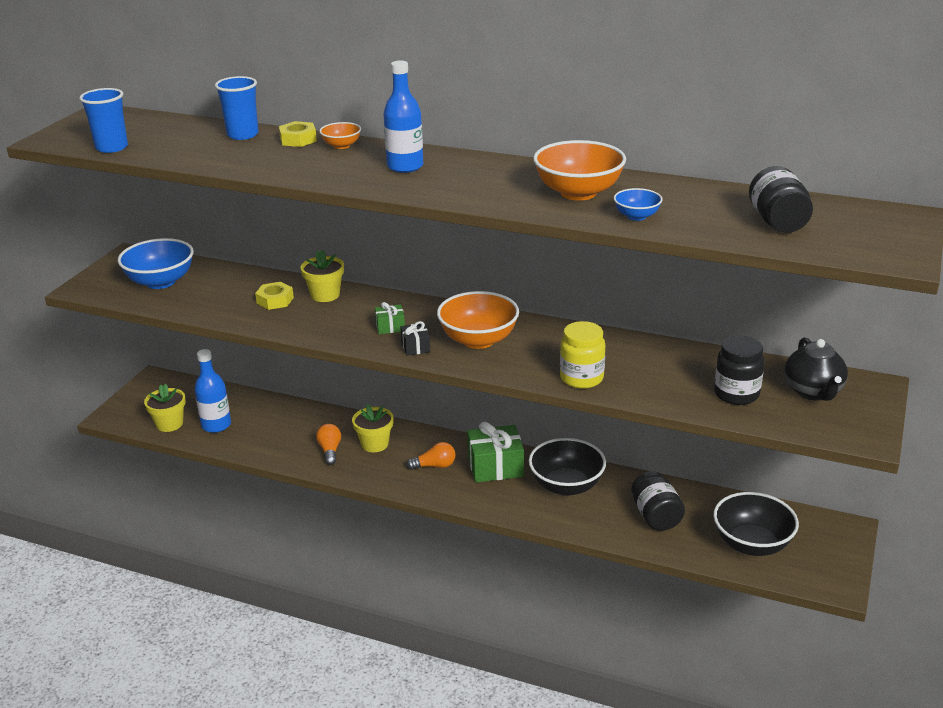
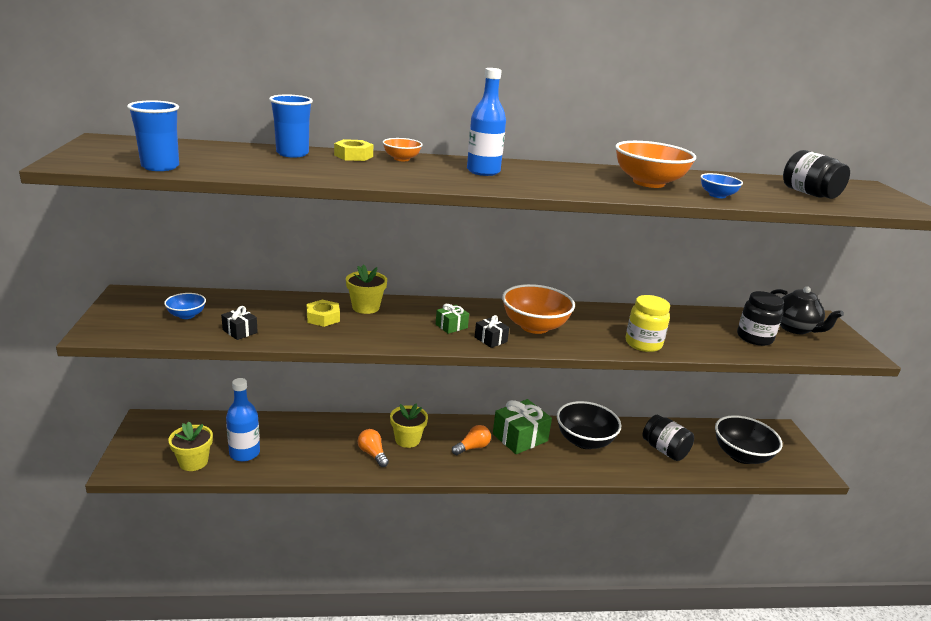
camera: 30 degrees left, 5 degrees down
blue bowl [118,238,194,289] -> blue bowl [164,293,206,319], size x0.51
none -> black gift [221,306,258,340]

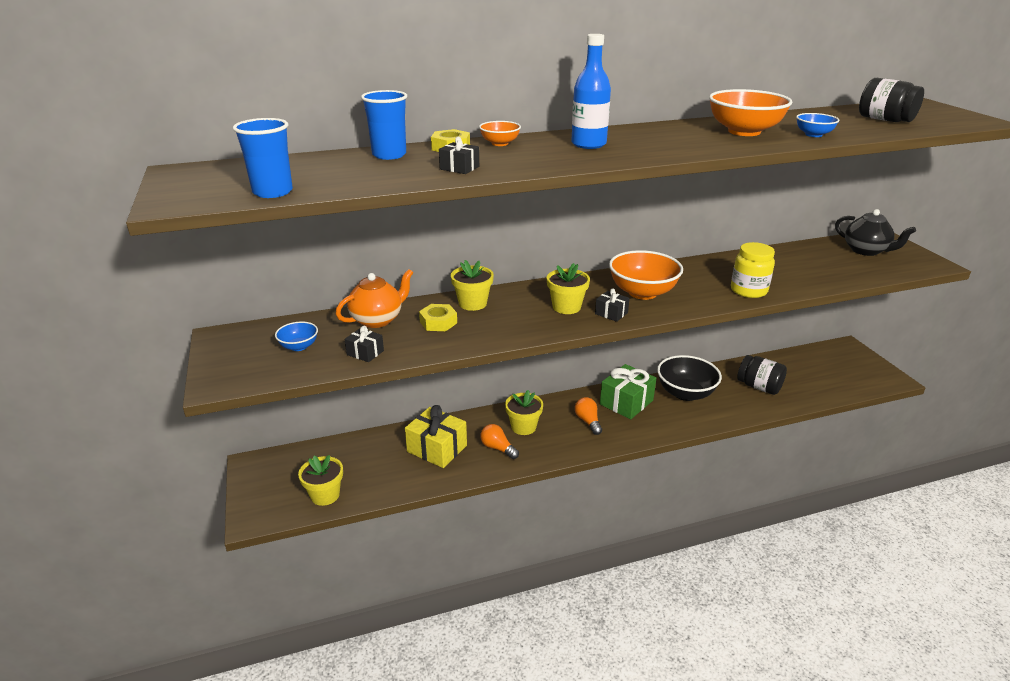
camera: 10 degrees left, 5 degrees up
blue bottle [226,378,260,462] -> none
green gift [436,304,469,334] -> yellow flower pot [547,263,590,314]
orange light bulb [452,425,491,455] -> orange light bulb turned 60 degrees counterclockwise [575,397,602,435]
black bowl [715,415,783,464] -> none
black jar [737,291,784,346] -> none
none -> orange teapot [336,269,413,328]
none -> yellow gift [405,405,467,468]
none -> black gift [439,137,479,174]

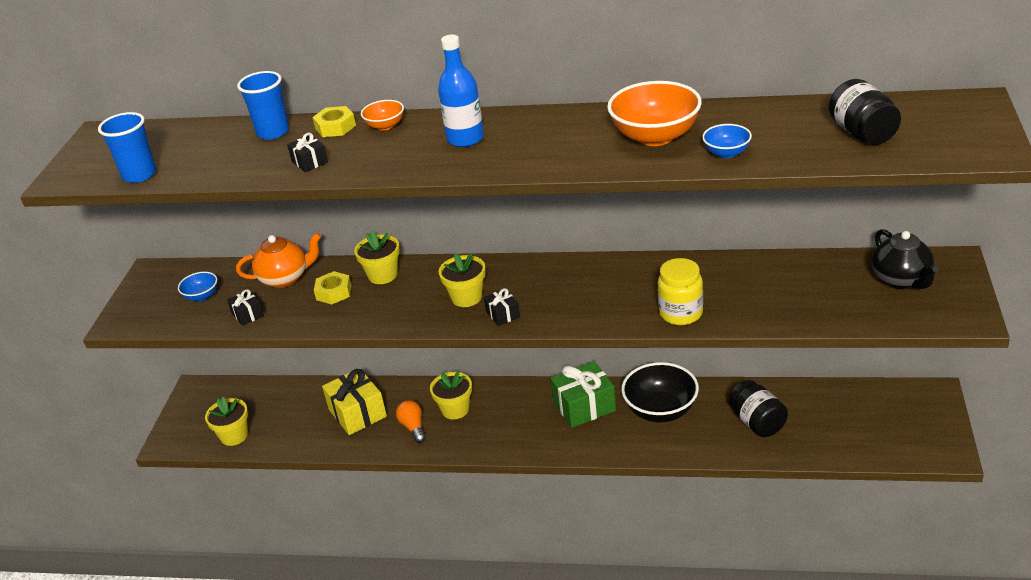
camera: 30 degrees right, 5 degrees up
orange light bulb [575,397,602,435] -> none
orange bowl [609,250,683,300] -> none

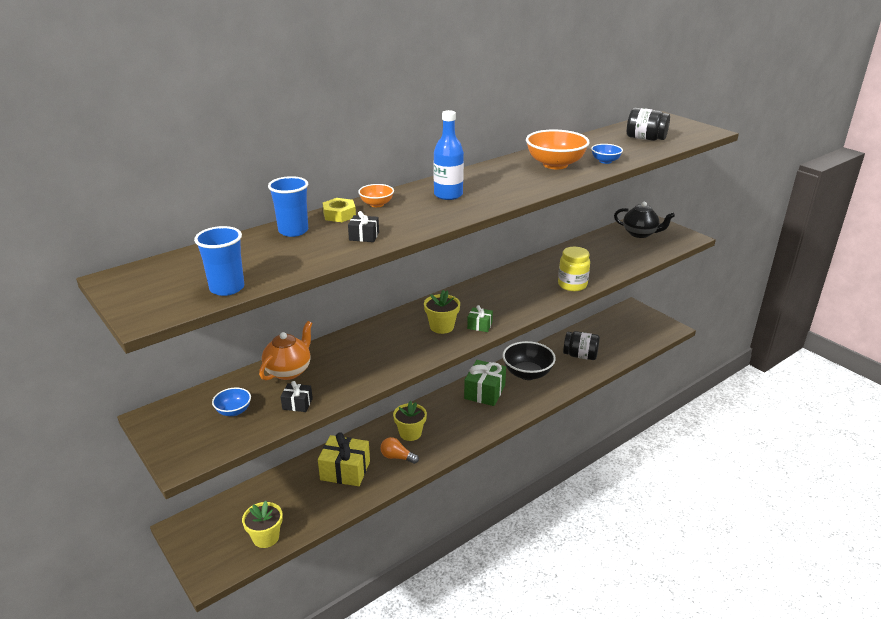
camera: 50 degrees left, 5 degrees down
yellow nut [314,271,352,304] -> none
yellow flower pot [354,231,400,284] -> none
black gift [484,288,520,326] -> green gift [467,305,493,332]

